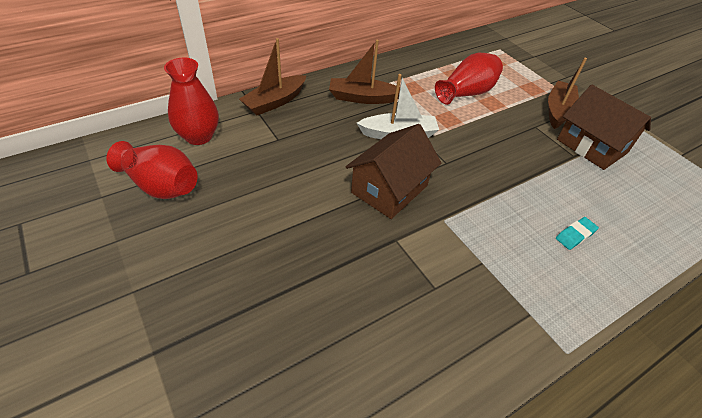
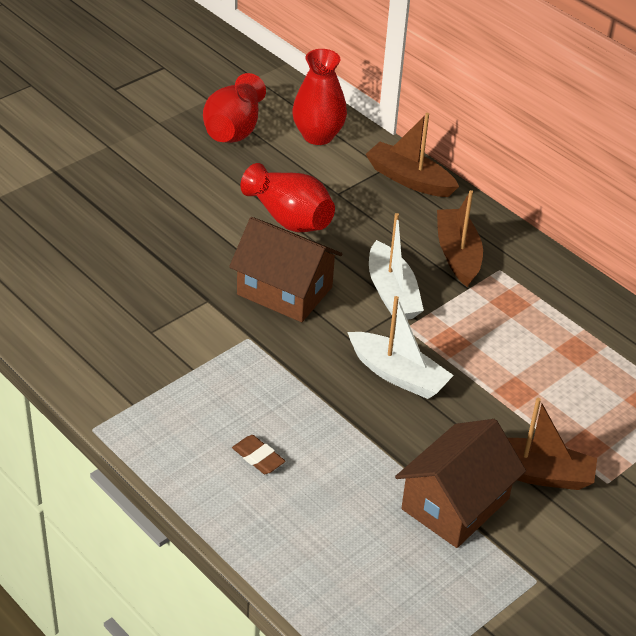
camera: 80 degrees right, 5 degrees down
red vase [435,53,503,105] -> red vase moved to [240,163,335,232]
turquoise eraser [556,217,599,250] -> brown eraser [232,435,286,474]
none -> white boat [348,296,454,399]

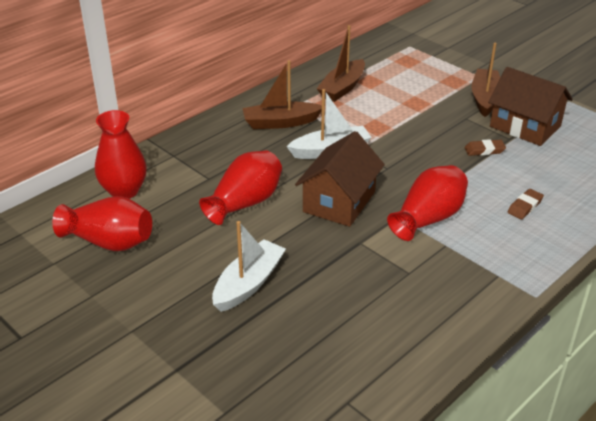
camera: 90 degrees left, 5 degrees down
white boat [348,296,454,399] -> white boat moved to [212,221,286,312]
brown boat [365,113,459,197] -> brown boat moved to [317,25,365,102]
none -> red vase [387,165,468,241]
none -> brown eraser [464,139,506,156]

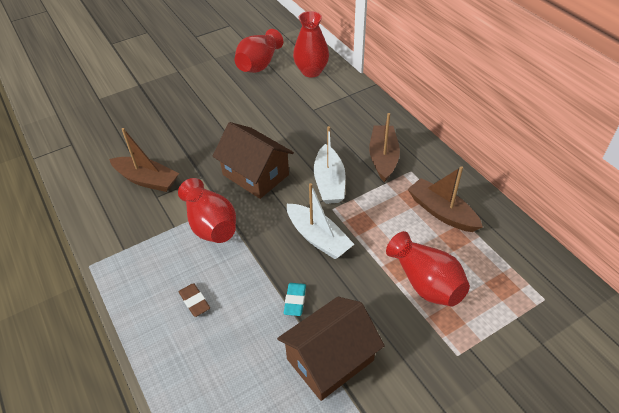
camera: 105 degrees right, 10 degrees up
red vase [199,150,282,225] -> red vase moved to [386,231,470,307]
white boat [212,221,286,312] -> white boat moved to [287,183,354,259]
brown eraser [464,139,506,156] -> turquoise eraser [284,283,306,316]
brown boat [472,43,500,117] -> brown boat moved to [109,128,179,192]

